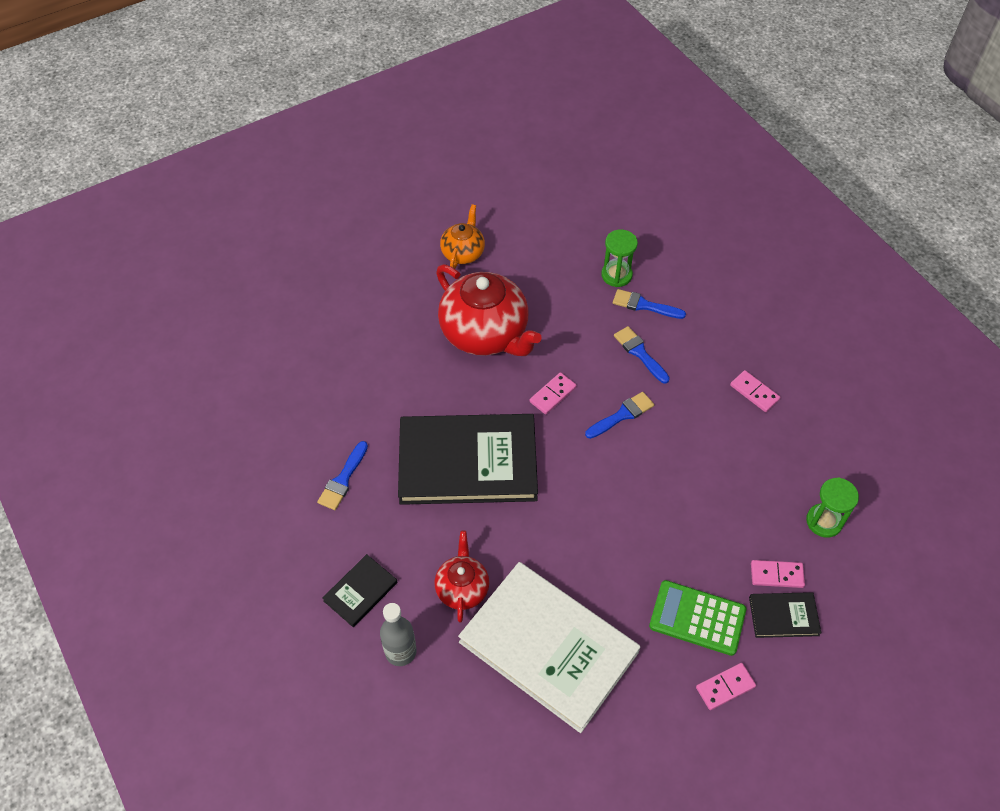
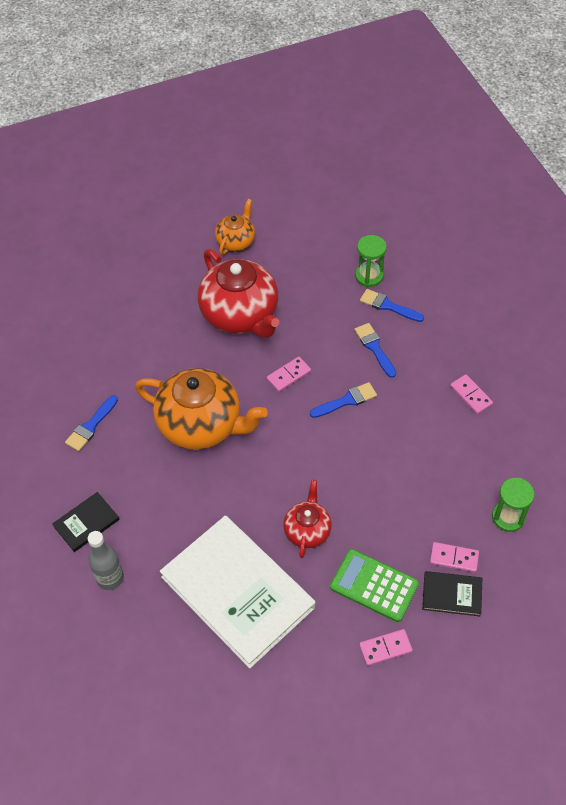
camera: 10 degrees right, 0 degrees up
black book [398,414,538,505] -> orange teapot [135,368,268,450]
red teapot [434,531,489,622] -> red teapot moved to [283,480,332,558]

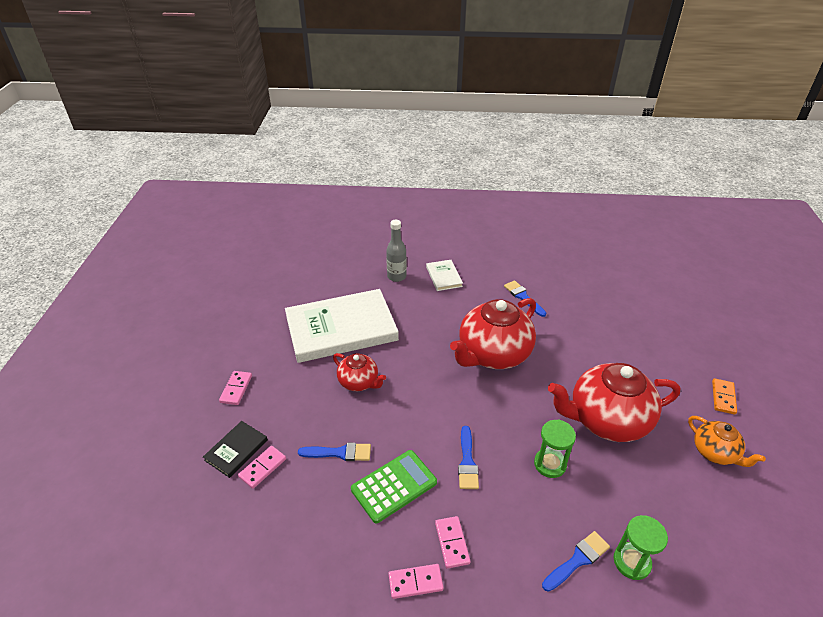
camera: 115 degrees right, 15 degrees down
black book [52,492,119,552] -> white book [426,260,463,291]
orange teapot [135,368,268,450] -> red teapot [450,298,536,369]
pink domino [267,357,311,392] -> pink domino moved to [435,516,470,569]
green calculator [330,549,419,622] -> green calculator moved to [351,450,437,523]
blue brush [354,323,396,378] -> blue brush moved to [298,443,371,461]
green hourglass [492,478,535,532] -> green hourglass moved to [534,419,576,478]
none -> orange domino [712,378,737,415]

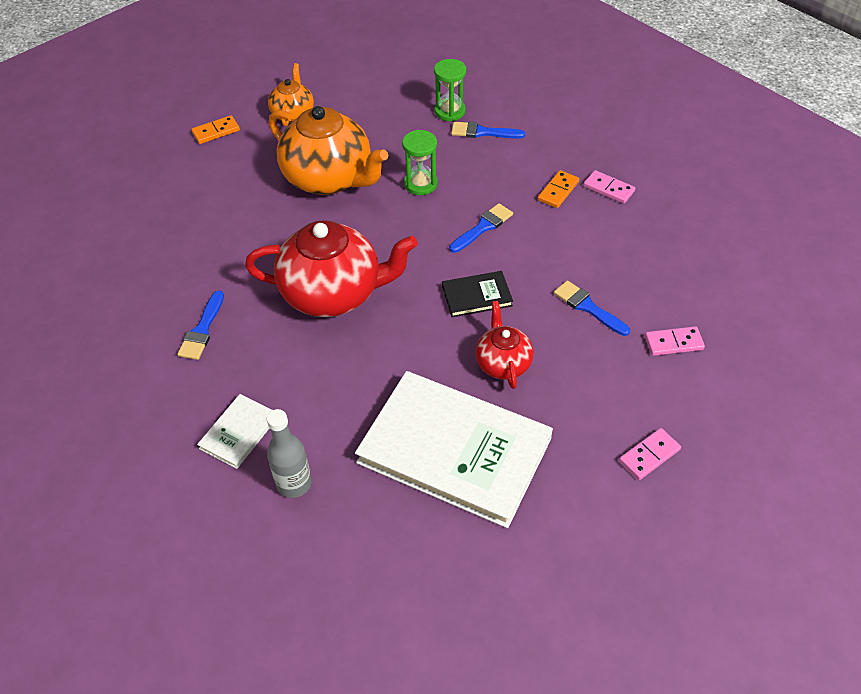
camera: 135 degrees left, 10 degrees up
black book [203,421,268,478] -> black book moved to [442,271,513,317]
green calculator [351,450,437,523] -> none
pink domino [435,516,470,569] -> orange domino [538,170,579,208]
red teapot [548,363,680,442] -> orange teapot [269,106,388,195]

